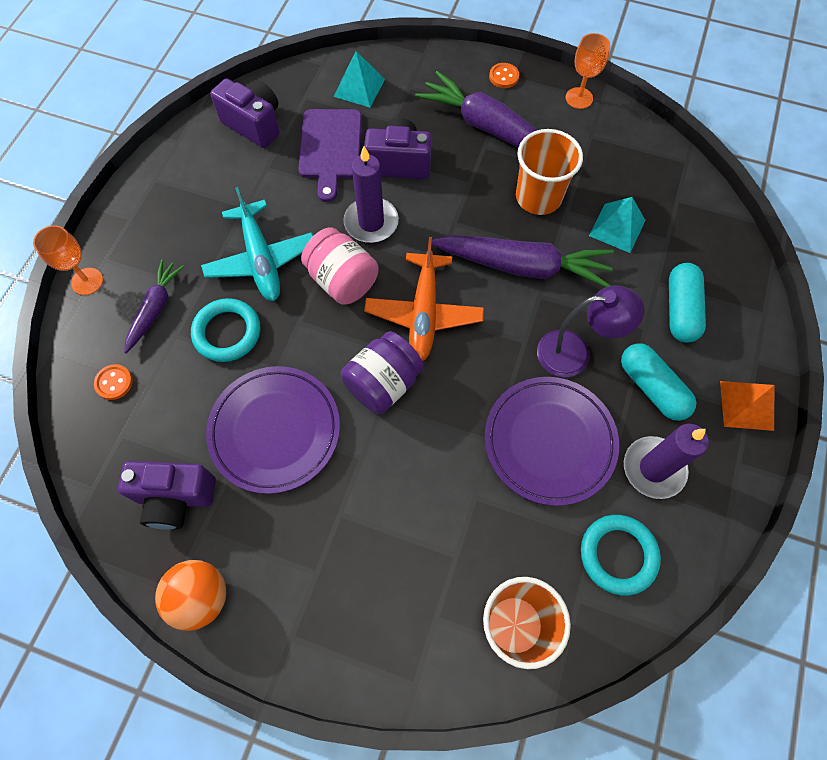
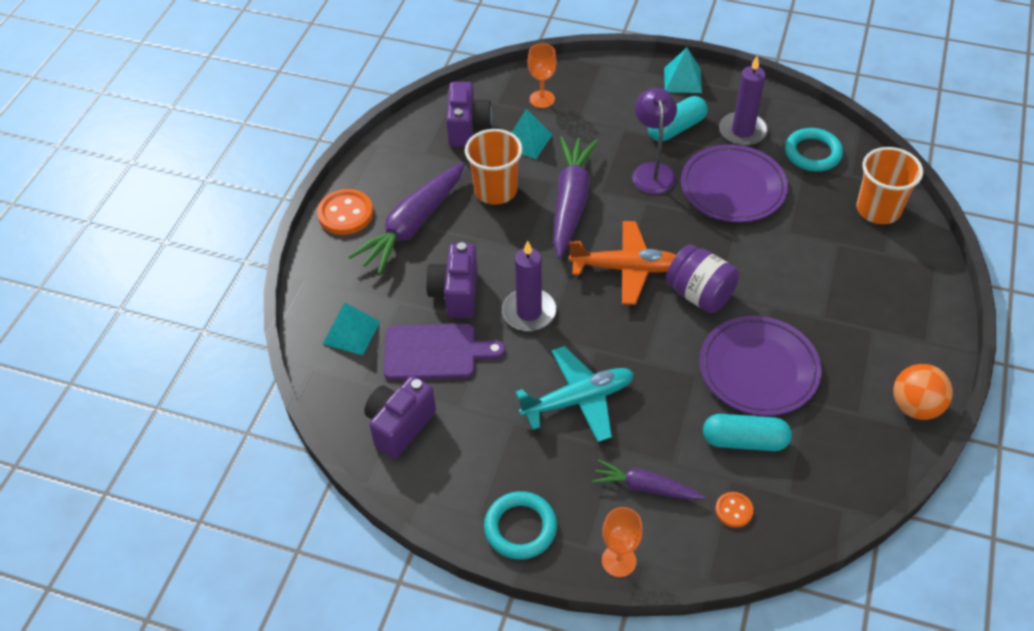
camera: 90 degrees left, 15 degrees down
purple camera [118,461,216,530] -> purple camera moved to [446,82,492,147]
turquoise ring [191,298,260,362] -> turquoise ring moved to [484,491,557,560]
pink jar [301,227,379,305] -> none
orange button [489,63,519,88] -> orange button [317,189,373,235], size x1.82
orange goblet [566,33,610,109] -> orange goblet moved to [528,43,557,108]
turquoise capsule [669,263,706,343] -> turquoise capsule moved to [703,414,792,451]
orange pyramid [720,381,774,431] -> turquoise pyramid [664,48,702,93]

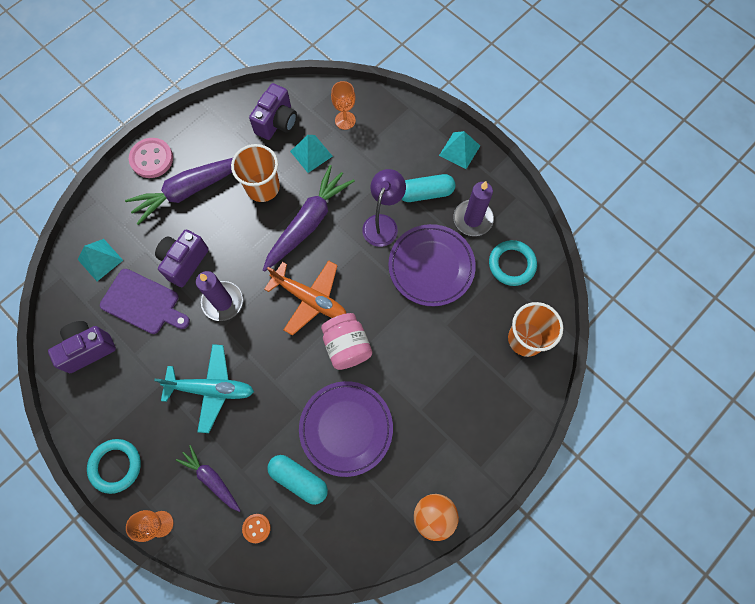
camera: 25 degrees right, 20 degrees up
orange button [317,189,373,235] -> pink button [129,138,173,178]
purple jar [666,245,740,313] -> pink jar [321,313,372,370]

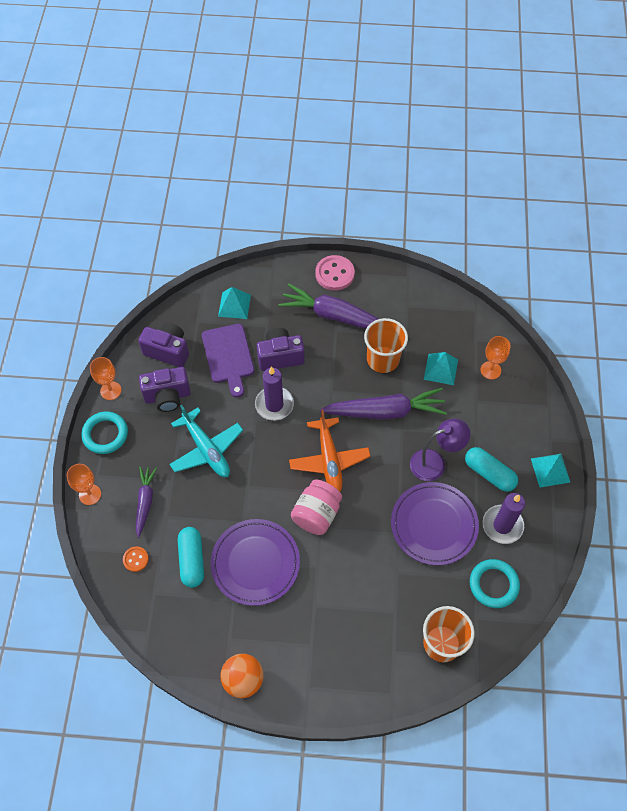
camera: 50 degrees right, 10 degrees down
purple camera [249,83,297,140] -> purple camera moved to [139,367,191,412]
none -> orange goblet [90,357,121,400]

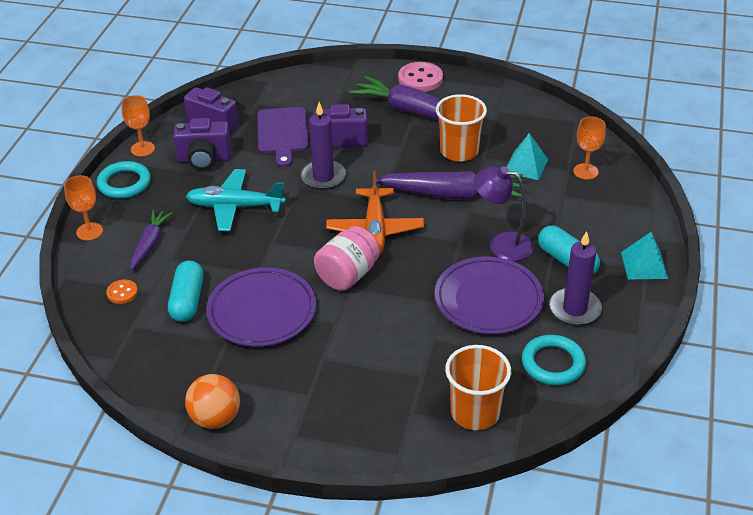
camera: 10 degrees right, 20 degrees down
turquoise plane [169,405,243,477] -> turquoise plane turned 120 degrees clockwise [186,169,286,231]
turquoise pyramid [218,287,251,319] -> none
purple lamp [410,418,470,481] -> purple lamp turned 150 degrees counterclockwise [474,166,533,261]

